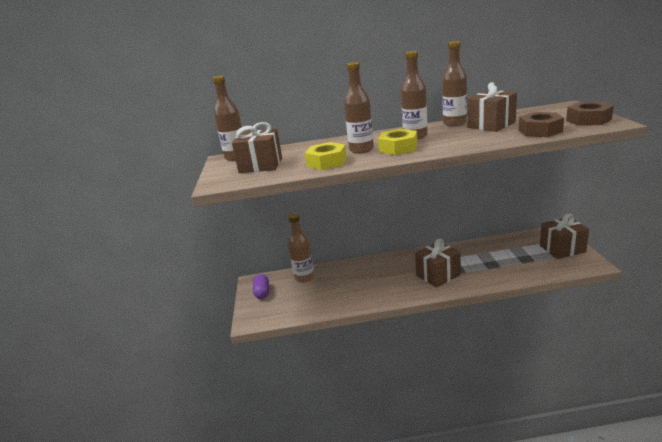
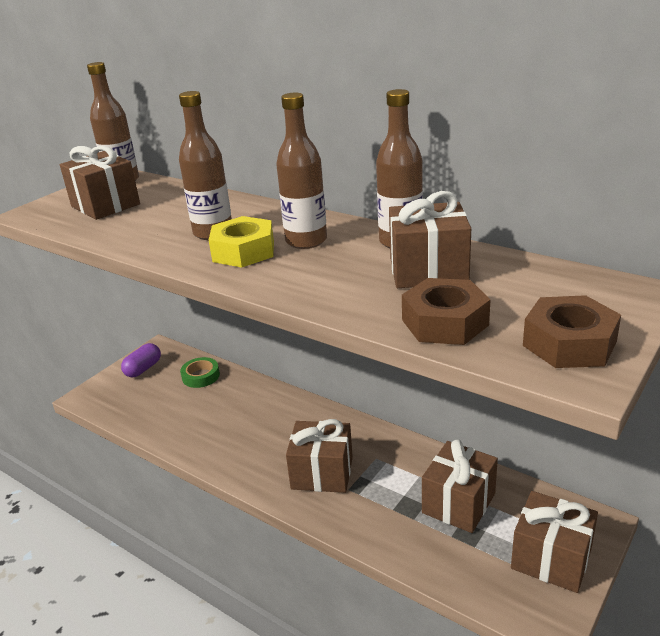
camera: 40 degrees right, 5 degrees up
brown bottle [288,213,315,283] -> green tape [180,357,220,388]
yellow nut [305,142,347,170] -> none
none -> brown gift [422,440,498,533]

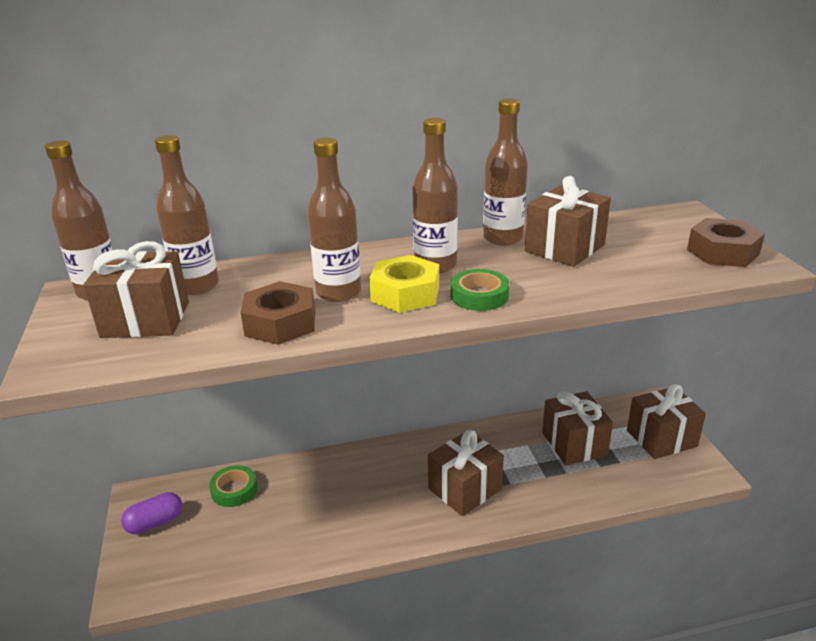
camera: 50 degrees left, 0 degrees up
purple capsule [121,343,161,377] -> purple capsule turned 75 degrees clockwise [121,492,183,534]
brown nut [402,278,491,345] -> brown nut moved to [240,281,315,345]
none -> brown bottle [155,135,219,295]
none -> green tape [451,269,509,311]

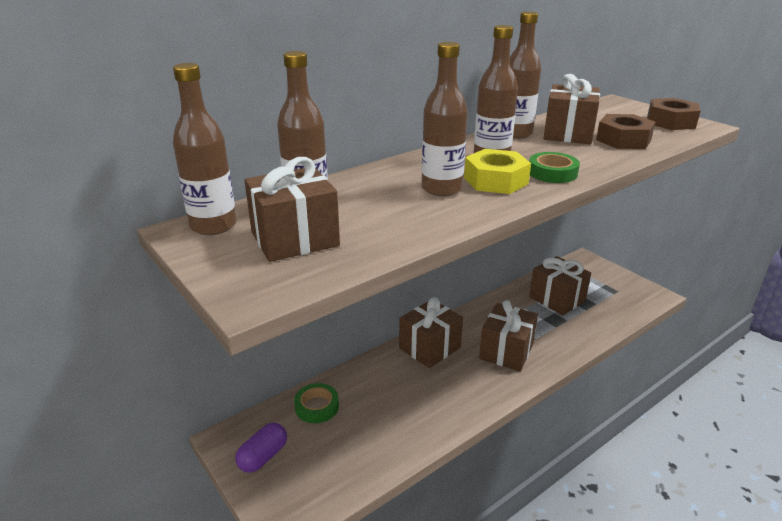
camera: 25 degrees left, 0 degrees up
brown nut [240,281,315,345] -> brown nut moved to [596,114,655,149]
brown gift [627,384,706,459] -> brown gift moved to [399,297,463,368]

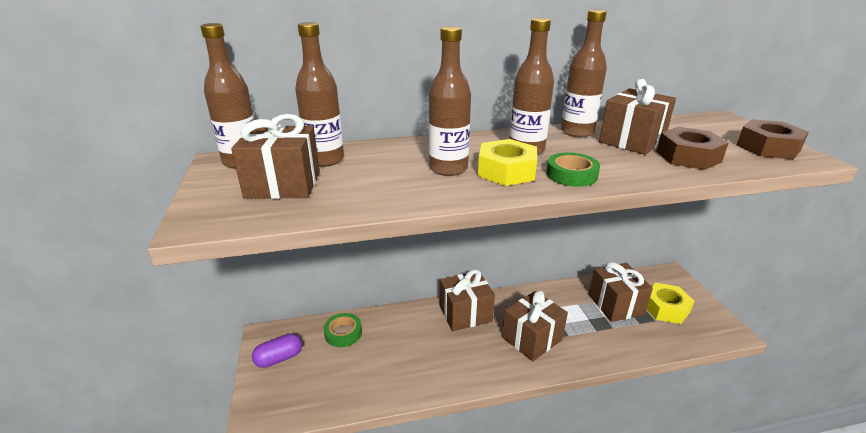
camera: 25 degrees right, 0 degrees up
none -> yellow nut [647,283,694,324]

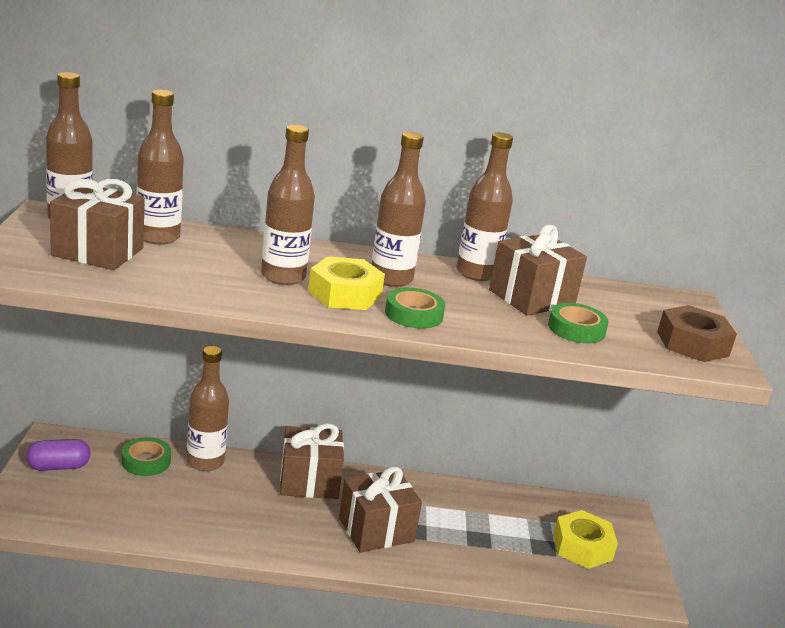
camera: 10 degrees right, 5 degrees down
brown gift [589,262,653,322] -> none
brown nut [656,127,729,170] -> green tape [548,303,609,344]
none -> brown bottle [187,346,229,471]

